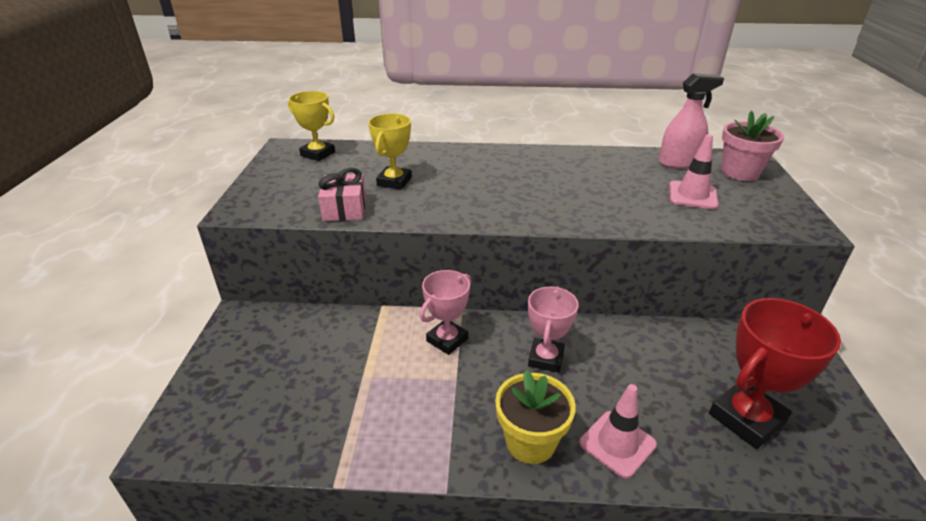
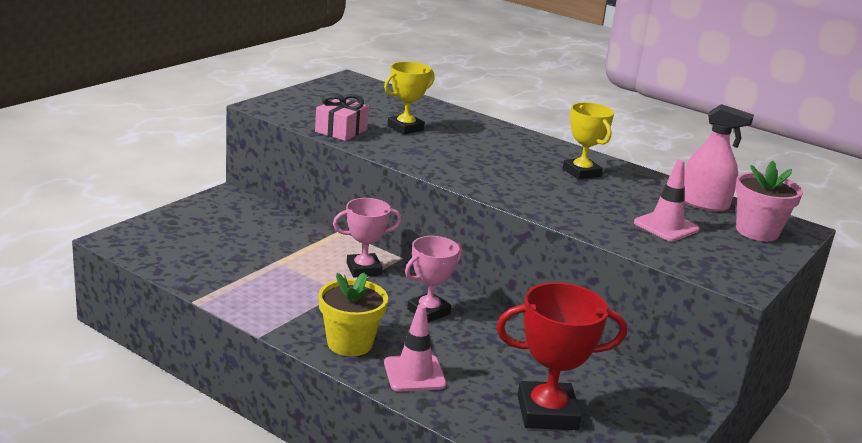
camera: 30 degrees right, 10 degrees down
yellow trophy [288,91,335,161] -> yellow trophy moved to [563,102,614,180]

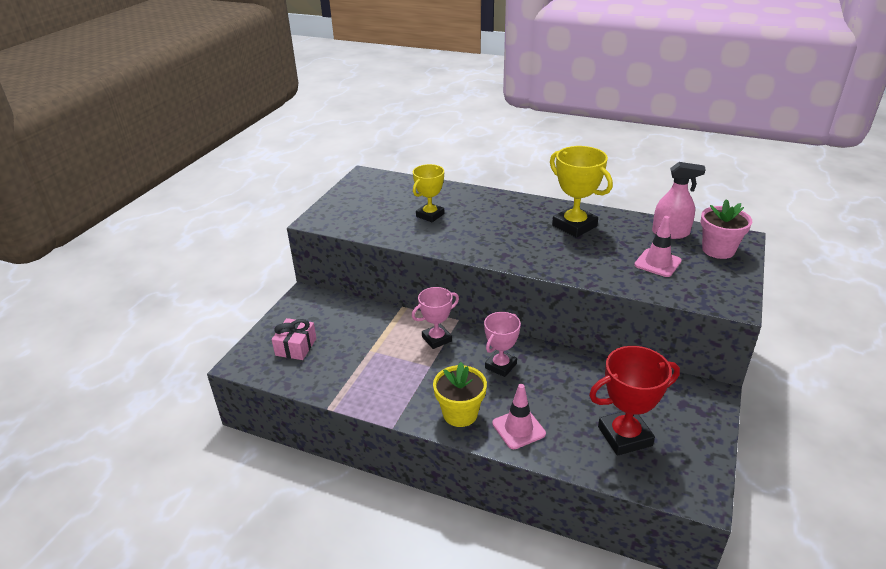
camera: 10 degrees left, 10 degrees up
pink gift [315,93,369,141] -> pink gift moved to [272,318,317,360]
yellow trophy [563,102,614,180] -> yellow trophy [550,146,613,238], size x1.50

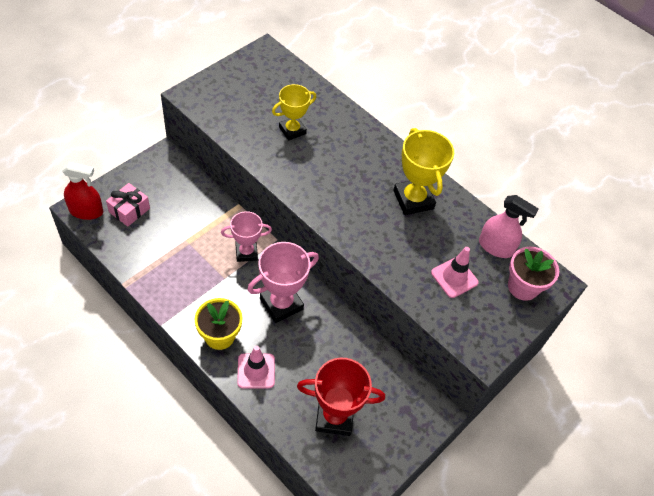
camera: 15 degrees right, 20 degrees up
pink trophy [484,312,521,377] -> pink trophy [247,242,319,323], size x1.50
none -> red spray bottle [62,162,103,220]

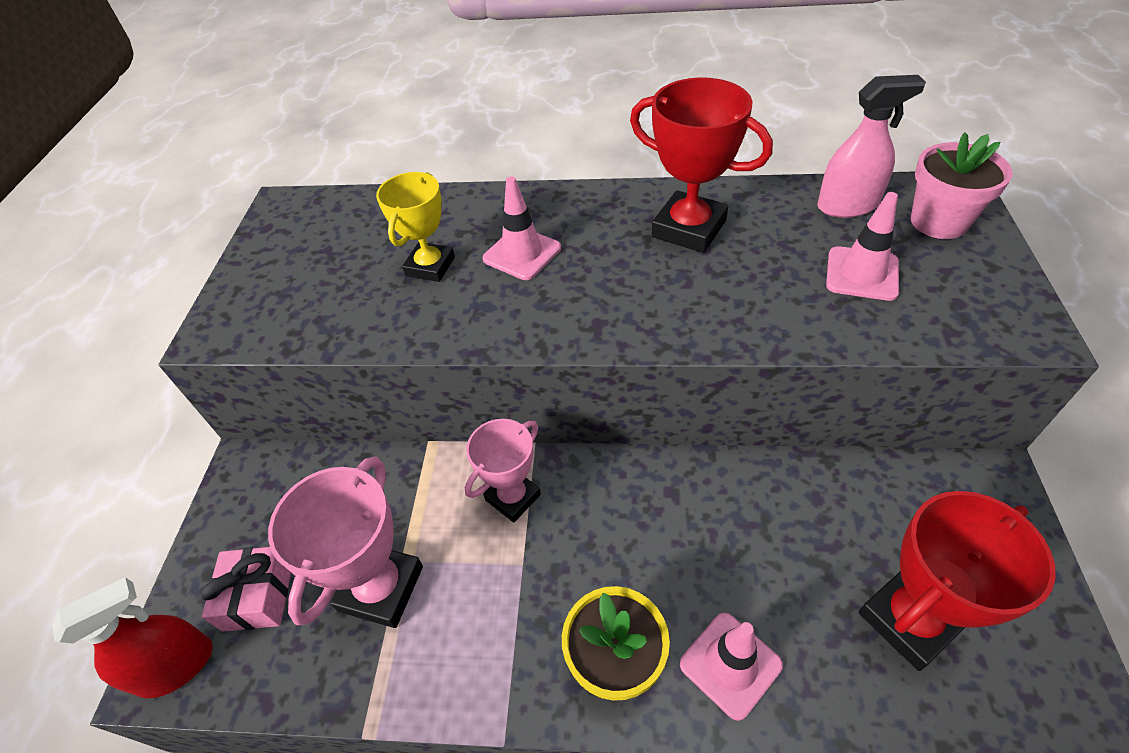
camera: 30 degrees left, 5 degrees down
pink trophy [247,242,319,323] -> pink trophy moved to [268,456,423,628]
yellow trophy [393,128,454,215] -> red trophy [630,77,773,253]
none -> pink traffic cone [483,176,561,280]

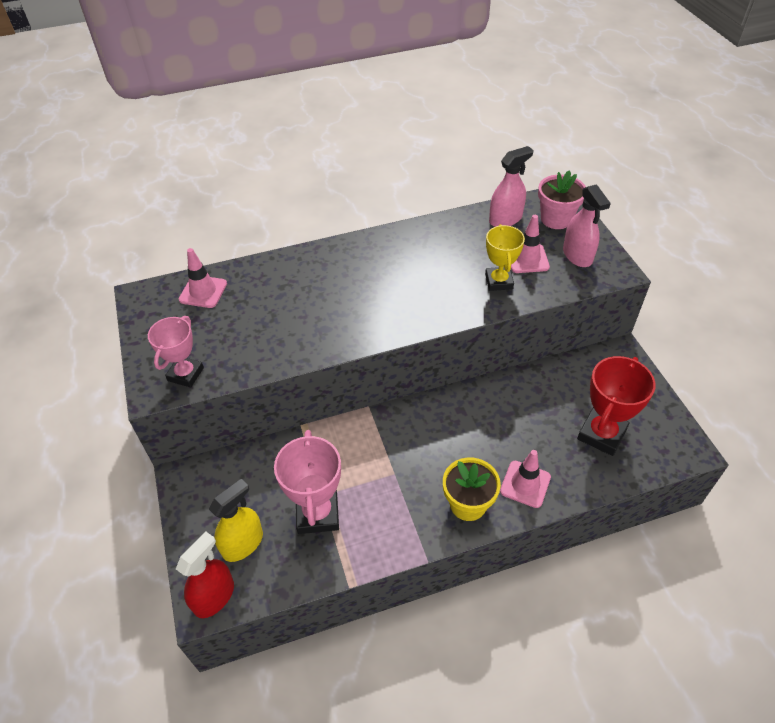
camera: 25 degrees left, 0 degrees up
pink gift [200,547,291,632] -> yellow spray bottle [209,479,263,562]
yellow trophy [376,172,455,282] -> yellow trophy moved to [485,225,525,291]
pink trophy [465,419,541,523] -> pink trophy moved to [148,316,204,388]
pink traffic cone [483,176,561,280] -> pink traffic cone moved to [179,248,227,308]
red trophy [630,77,773,253] -> none
none -> pink spray bottle [563,184,611,267]

